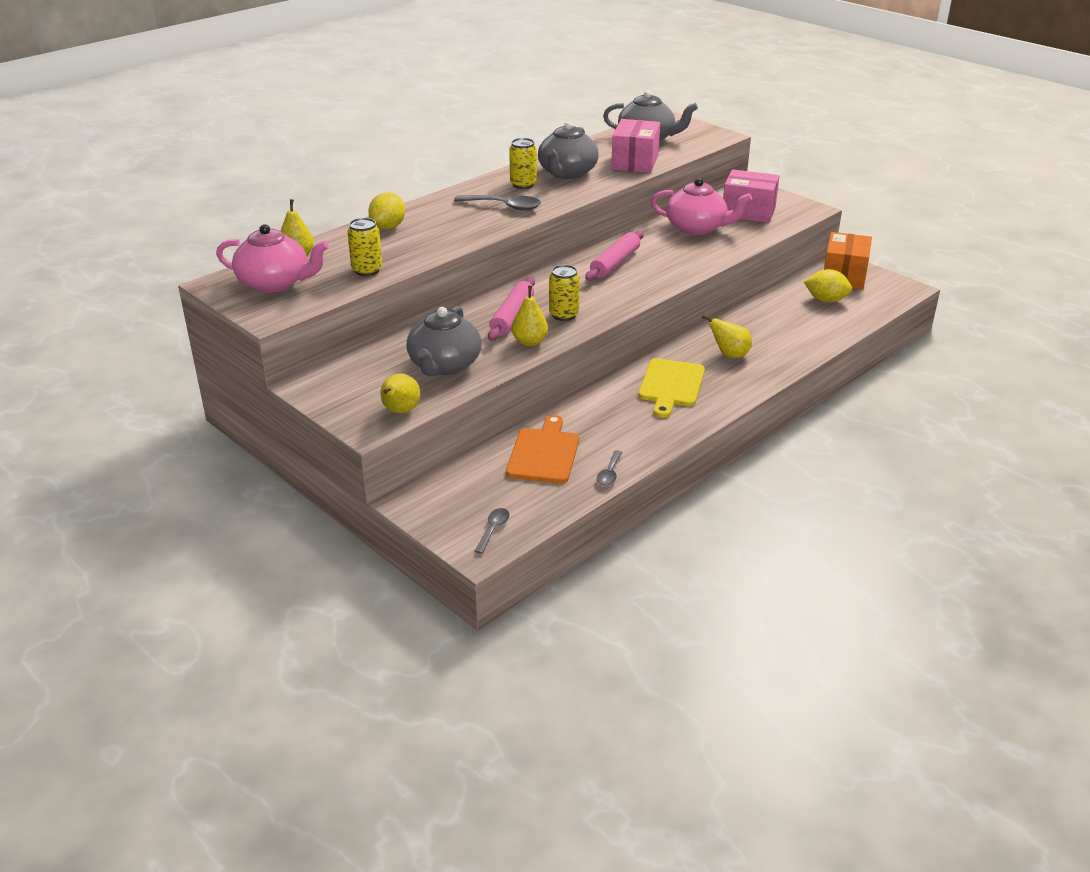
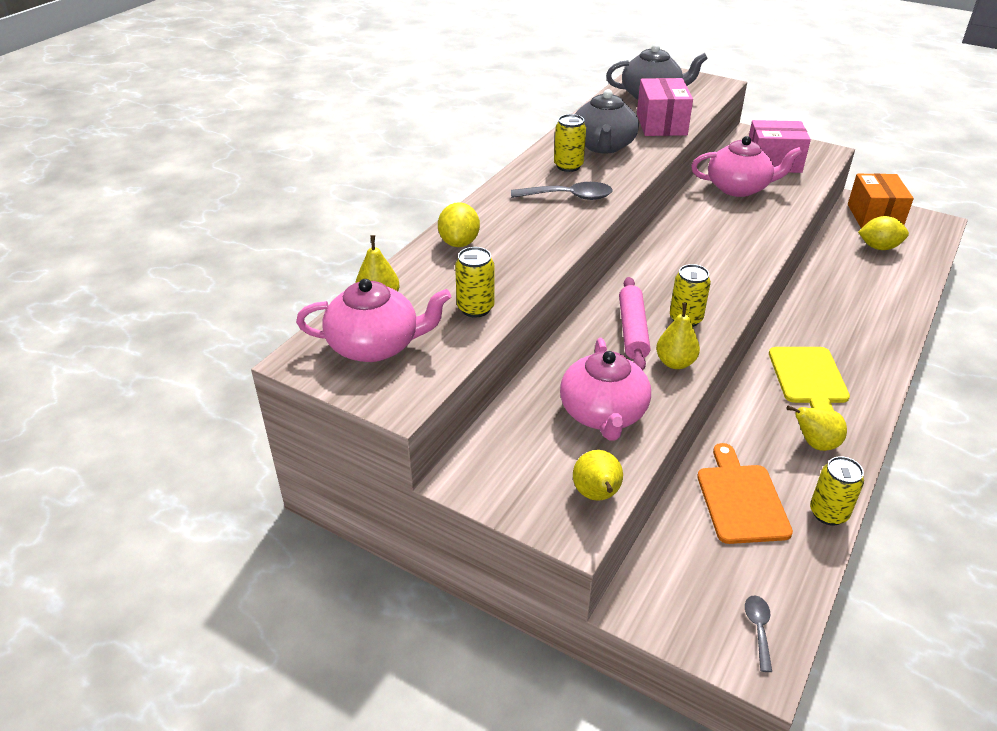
camera: 15 degrees left, 5 degrees up
grey teapot [407,306,482,376] -> pink teapot [560,338,651,441]
pink rolling pin [585,230,644,281] -> none
grey spoon [597,450,623,486] -> yellow can [810,456,864,526]
yellow pear [702,315,752,358] -> yellow pear moved to [786,406,847,451]

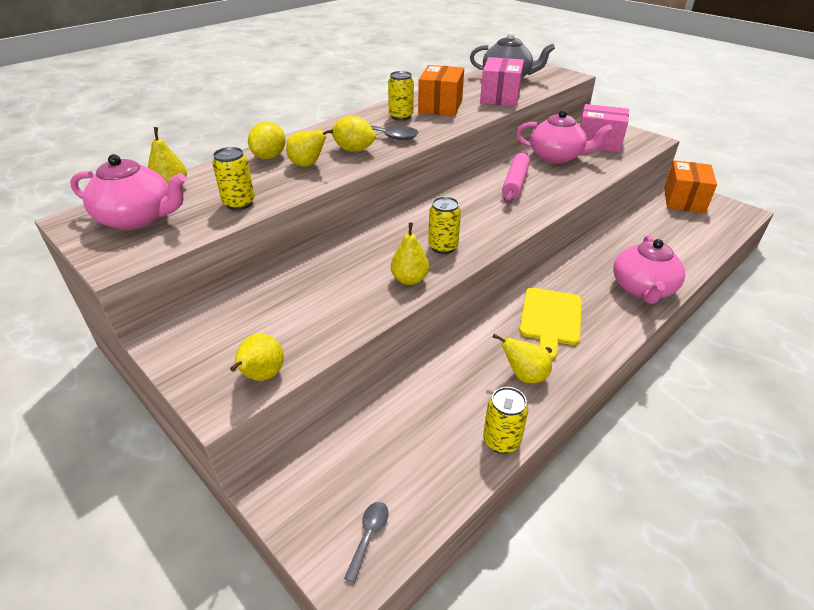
camera: 15 degrees right, 0 degrees up
pink teapot [560,338,651,441] -> pink teapot moved to [613,235,685,304]
grey teapot [575,89,639,154] -> orange box [418,65,464,116]
pink rolling pin [619,277,650,370] -> pink rolling pin moved to [502,151,530,203]
orange cutting board [697,443,793,544] -> none
yellow lemon [858,216,909,250] -> yellow lemon moved to [330,116,376,152]
none -> yellow pear [286,129,333,167]

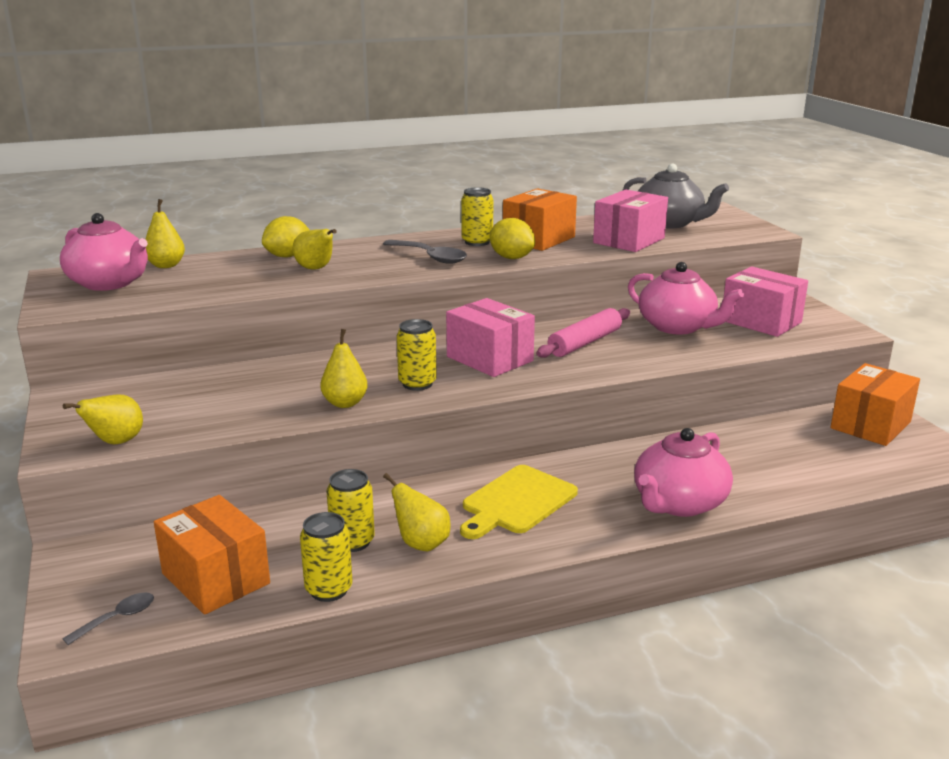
camera: 25 degrees right, 15 degrees down
yellow can [213,147,255,210] -> yellow can moved to [326,469,375,552]
yellow lemon [330,116,376,152] -> yellow lemon moved to [490,218,535,259]
none -> orange box [154,495,270,615]
none -> pink box [446,298,535,377]

